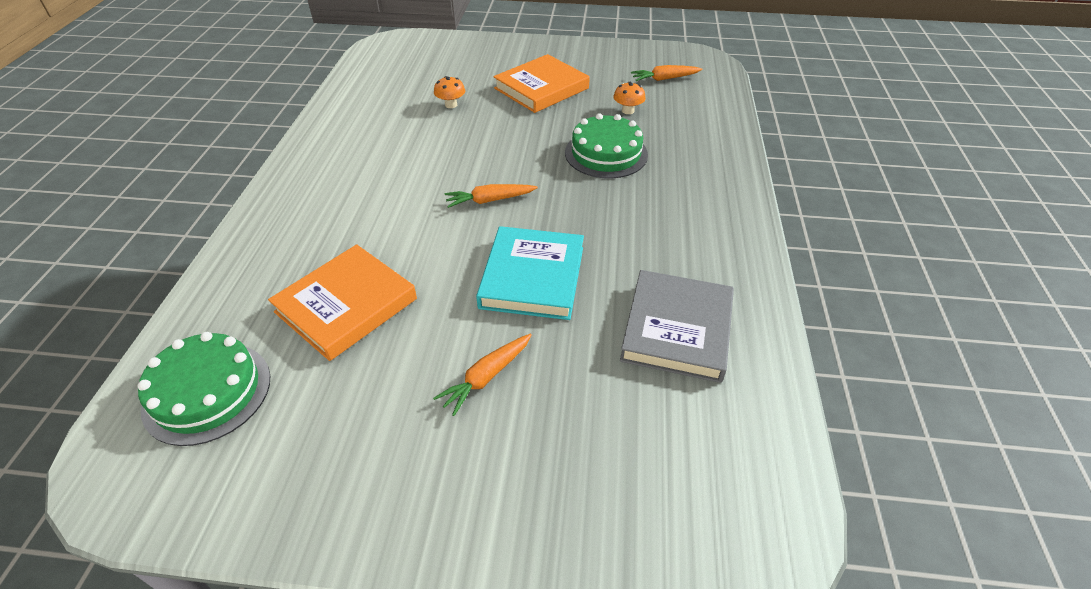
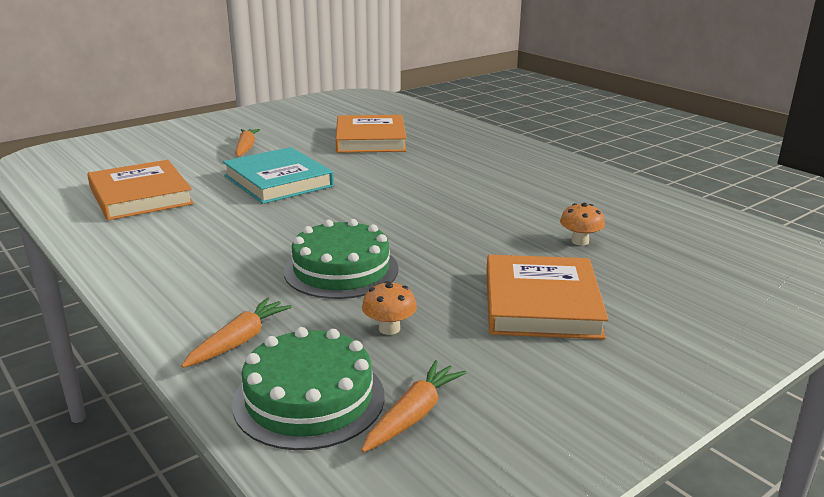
camera: 135 degrees right, 20 degrees down
green cake [138,332,270,446] -> green cake moved to [232,327,385,450]
orange carrot [445,184,538,208] -> orange carrot moved to [181,297,292,368]
grey book [620,270,734,383] -> orange book [87,160,194,220]

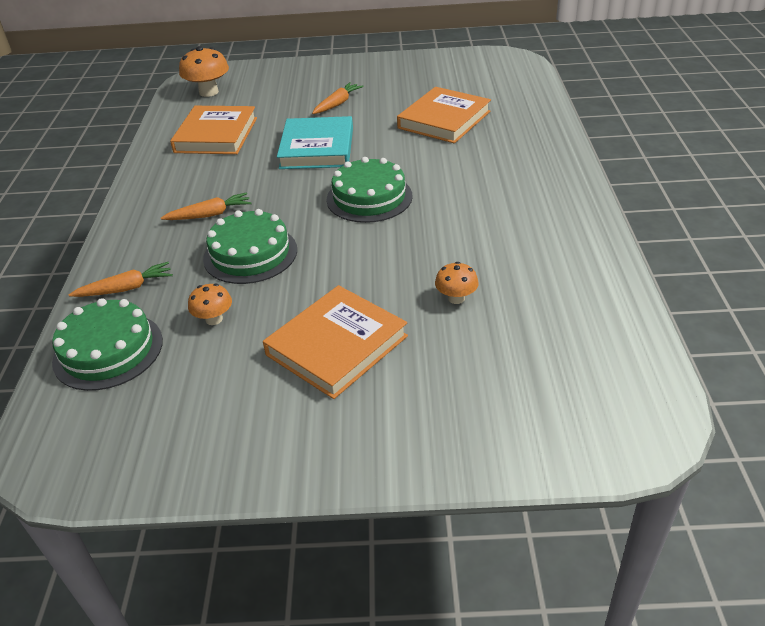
camera: 40 degrees right, 15 degrees up
orange carrot [361,360,466,453] -> orange carrot moved to [161,192,252,220]
none -> orange mushroom [179,46,229,97]
none -> green cake [326,157,413,223]

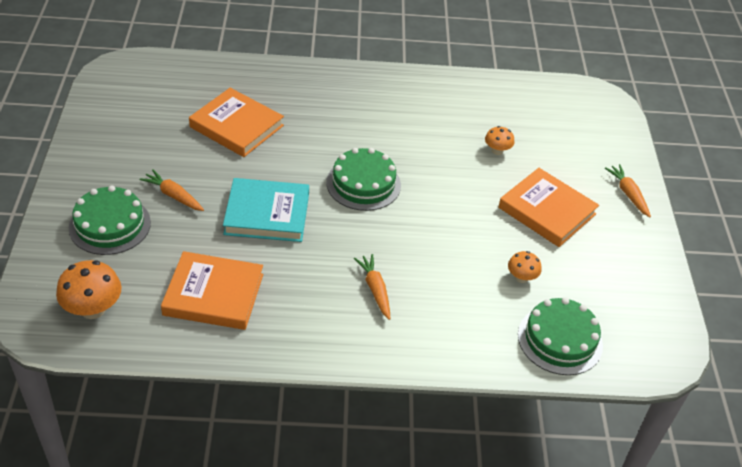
camera: 95 degrees left, 5 degrees up
orange carrot [69,262,173,297] -> orange carrot moved to [605,164,651,217]
green cake [203,209,297,284] -> green cake moved to [69,185,151,255]

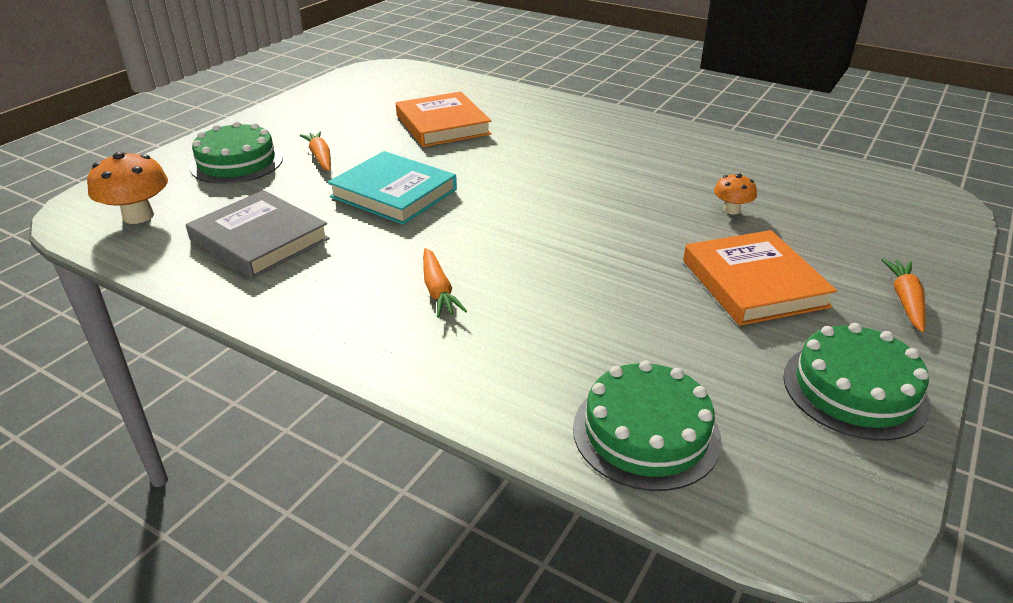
camera: 35 degrees right, 10 degrees down
orange book [161,251,263,330] -> grey book [186,190,330,279]
green cake [326,148,401,211] -> green cake moved to [783,323,931,441]
orange carrot [354,254,390,320] -> orange carrot turned 150 degrees clockwise [423,248,467,318]
orange mushroom [508,251,542,283] -> none

